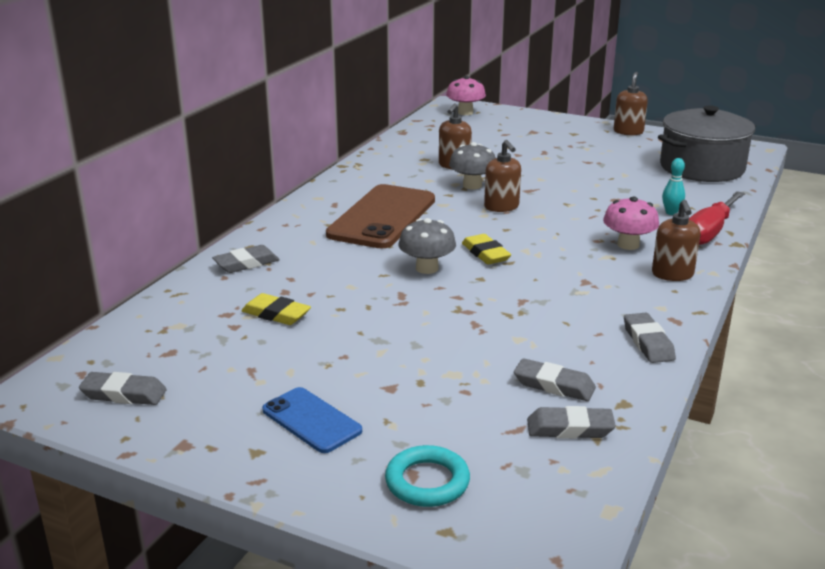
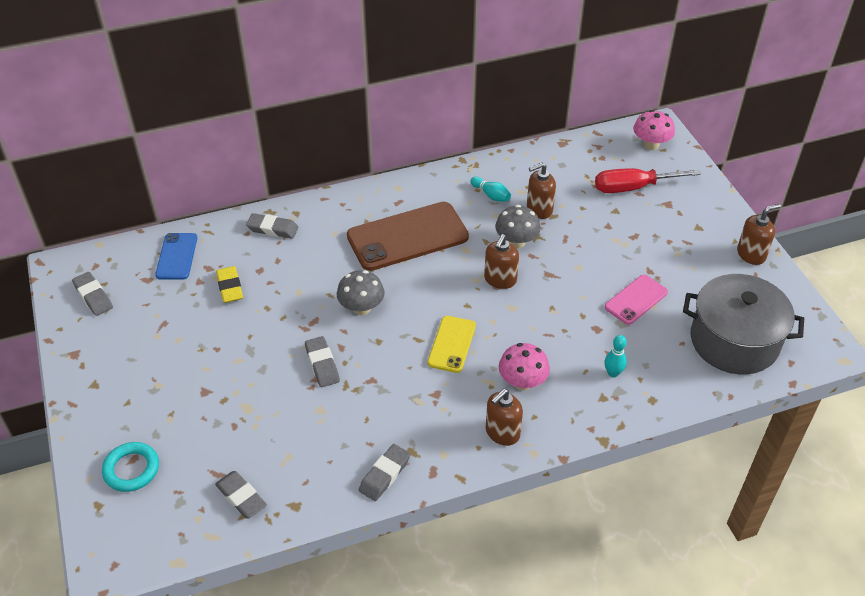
camera: 45 degrees right, 20 degrees up
blue phone [262,387,362,453] -> blue phone moved to [155,233,197,280]
yellow eraser [462,234,511,265] -> none
grey eraser [514,358,596,401] -> grey eraser moved to [305,336,340,387]
red screwdriver [689,191,745,245] -> red screwdriver moved to [595,168,701,193]
none -> yellow phone [428,316,476,373]
none -> turquoise bowling pin [470,176,511,202]
none -> pink phone [604,275,668,325]

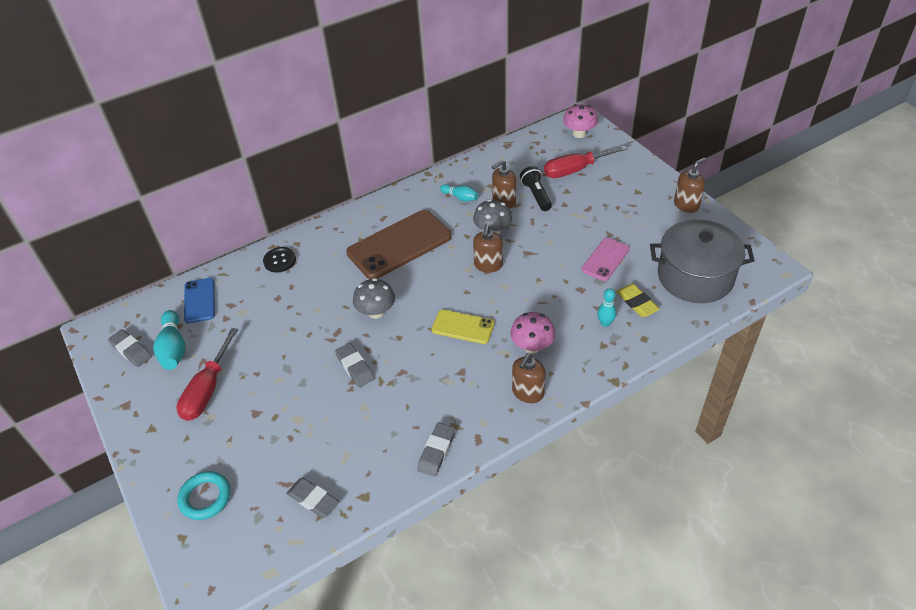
camera: 10 degrees left, 0 degrees up
yellow eraser [216,266,243,303] -> yellow eraser moved to [616,284,660,317]
grey eraser [246,213,299,239] -> black button [263,247,296,273]
yellow phone [428,316,476,373] -> yellow phone turned 75 degrees counterclockwise [432,310,494,344]
none -> turquoise bowling pin [153,310,186,370]
none -> red screwdriver [176,328,238,421]
none -> black flashlight [520,166,552,211]

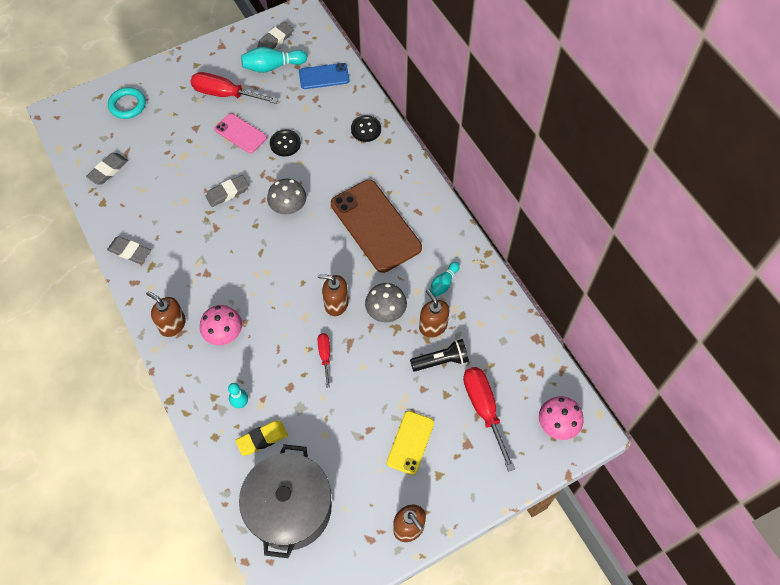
camera: 90 degrees right, 15 degrees up
yellow phone [432,310,494,344] -> yellow phone moved to [387,411,434,475]
pink phone [582,238,630,281] -> pink phone moved to [214,113,267,153]
none -> black button [270,129,301,157]
none -> red screwdriver [318,333,330,388]

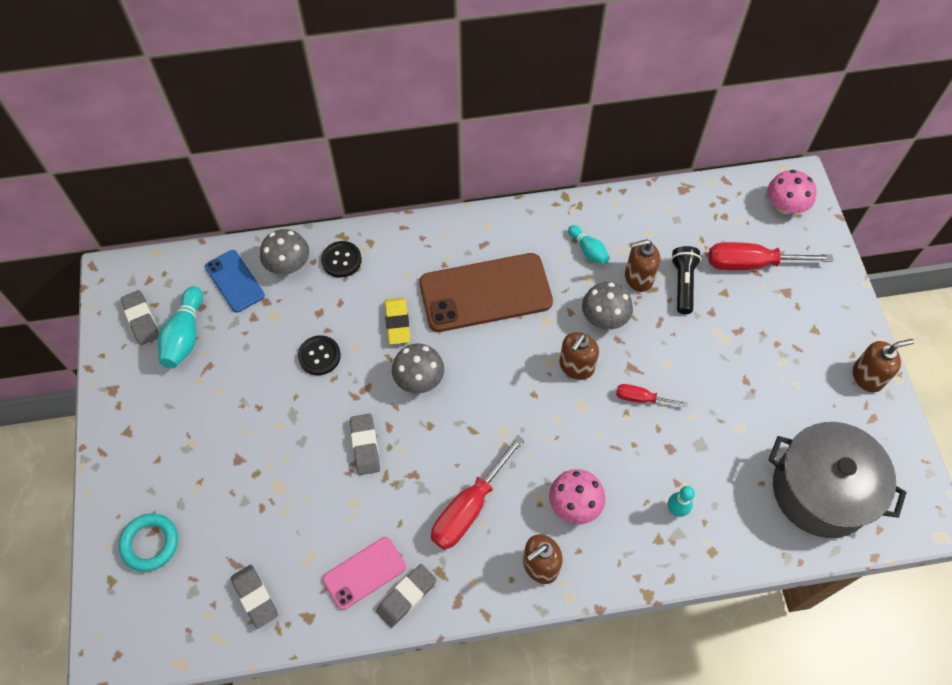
camera: 70 degrees left, 0 degrees up
red screwdriver [190,72,278,104] -> red screwdriver moved to [431,435,525,550]
pink phone [214,113,267,153] -> pink phone moved to [322,537,406,610]
yellow eraser [235,421,288,456] -> yellow eraser moved to [385,298,410,344]
blue phone [299,63,349,89] -> blue phone turned 45 degrees counterclockwise [205,250,265,313]
yellow phone [387,411,434,475] -> none
none -> grey mushroom [260,229,309,275]

